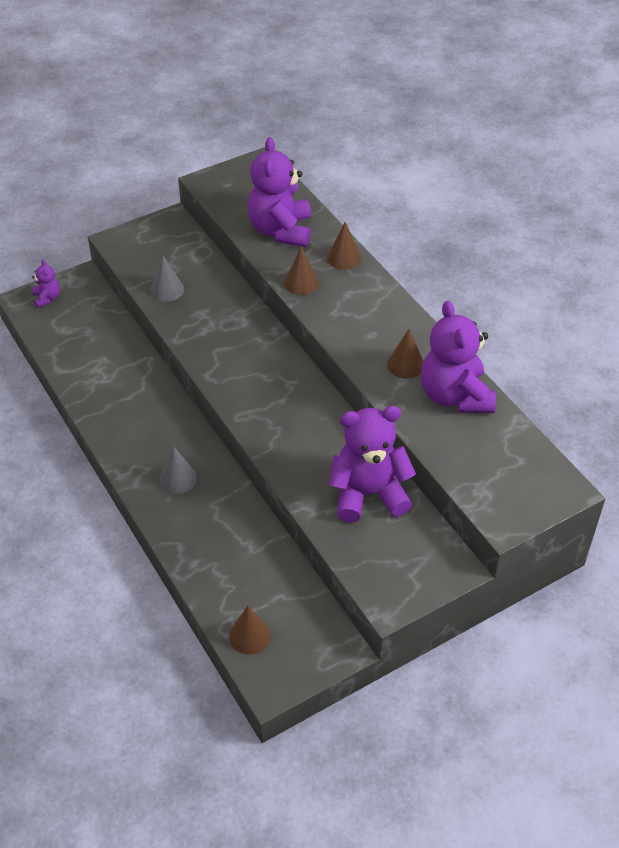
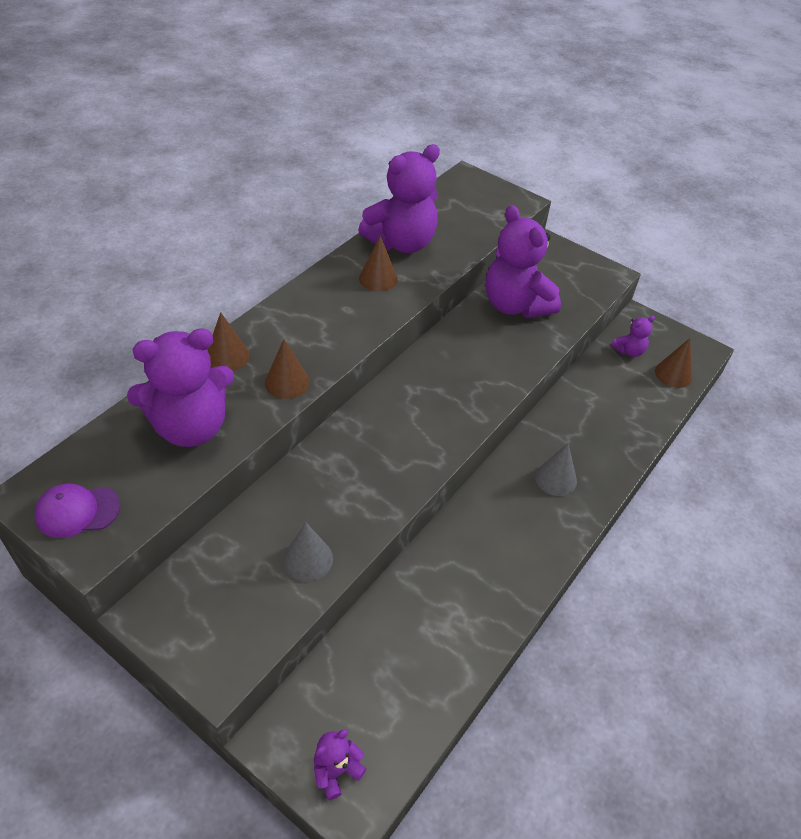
camera: 115 degrees left, 0 degrees up
none -> purple cap [35,484,121,538]
none -> purple teddy bear [611,316,655,357]

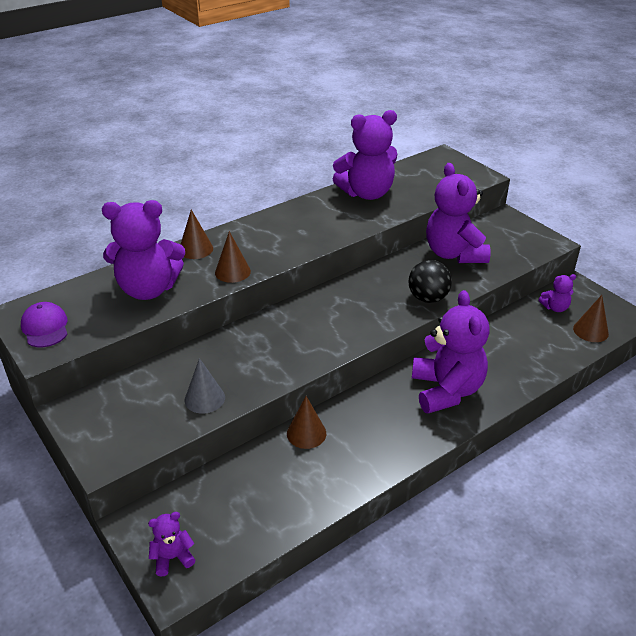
camera: 20 degrees right, 10 degrees down
purple cap [35,484,121,538] -> purple cap turned 60 degrees clockwise [21,302,68,347]
brown cone [359,236,398,292] -> brown cone moved to [287,396,326,449]
grey cone [535,444,577,496] -> purple teddy bear [412,290,490,413]
none -> black ball [408,260,452,303]

